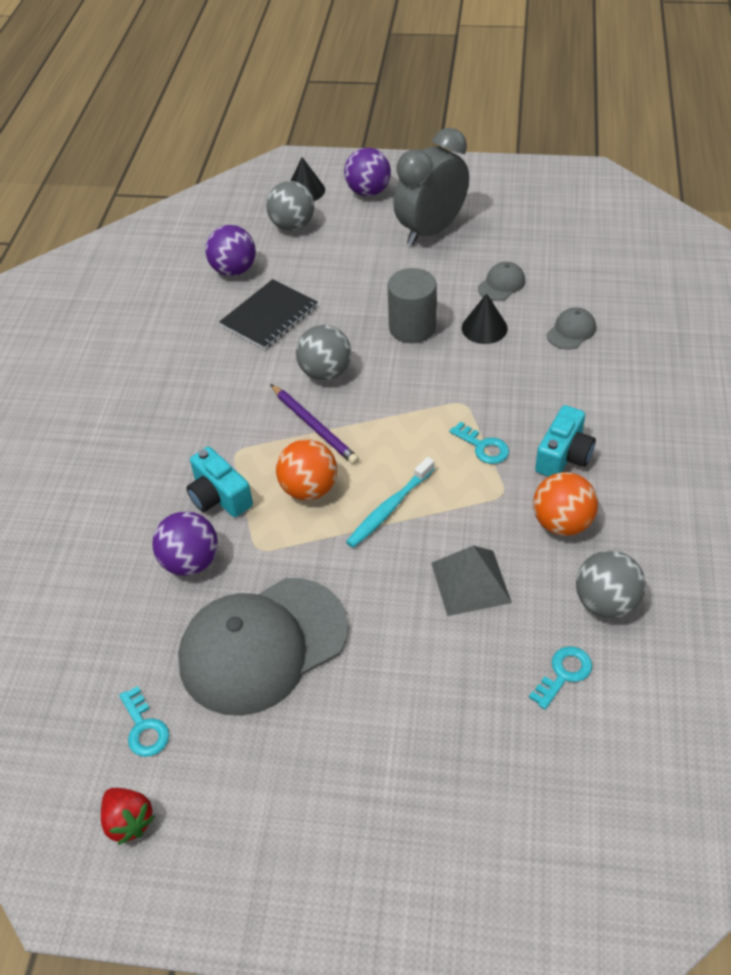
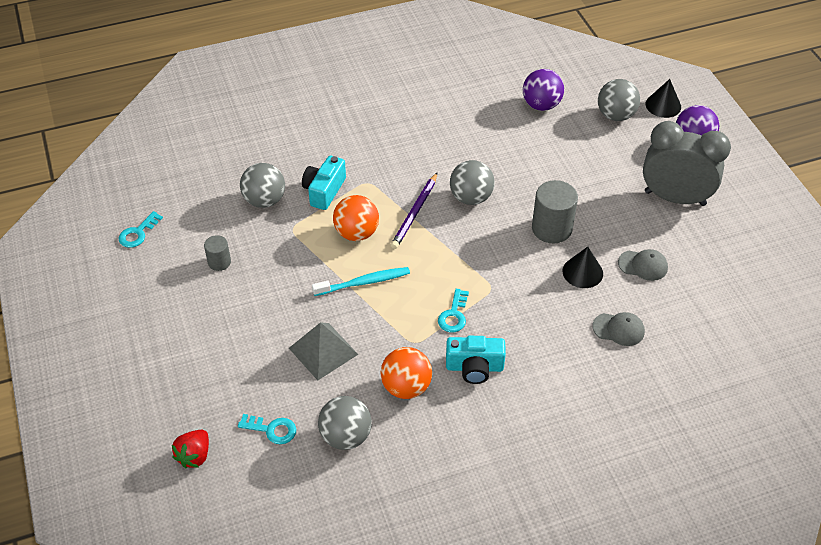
camera: 60 degrees right, 0 degrees up
red strawberry [101,788,155,845] -> red strawberry moved to [172,430,209,468]
purple ball [152,511,218,576] -> grey ball [240,163,285,208]
grey cap [178,578,348,716] -> grey cylinder [204,235,231,271]
black notebook [219,279,318,350] -> none
turquoise toothbrush [346,457,435,548] -> turquoise toothbrush turned 150 degrees clockwise [312,267,410,296]

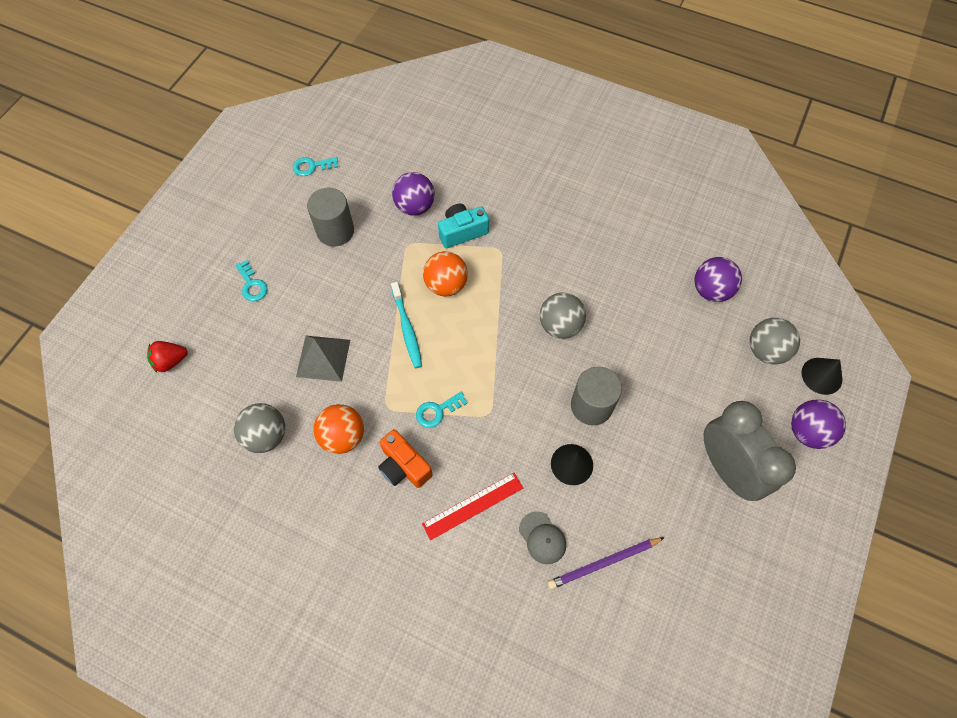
camera: 45 degrees right, 15 degrees up
grey cylinder [204,235,231,271] -> grey cylinder [307,188,354,246], size x1.80
turquoise key [238,414,296,444] -> turquoise key moved to [236,260,268,301]
grey ball [240,163,285,208] -> purple ball [392,172,435,216]
turquoise toothbrush [312,267,410,296] -> turquoise toothbrush turned 45 degrees clockwise [391,282,422,368]
purple pencil [391,172,438,249] -> purple pencil moved to [548,537,665,589]
turquoise camera [446,336,506,384] -> orange camera [378,429,433,488]
grey cap [618,249,668,281] -> none
none -> red ruler [422,473,523,540]

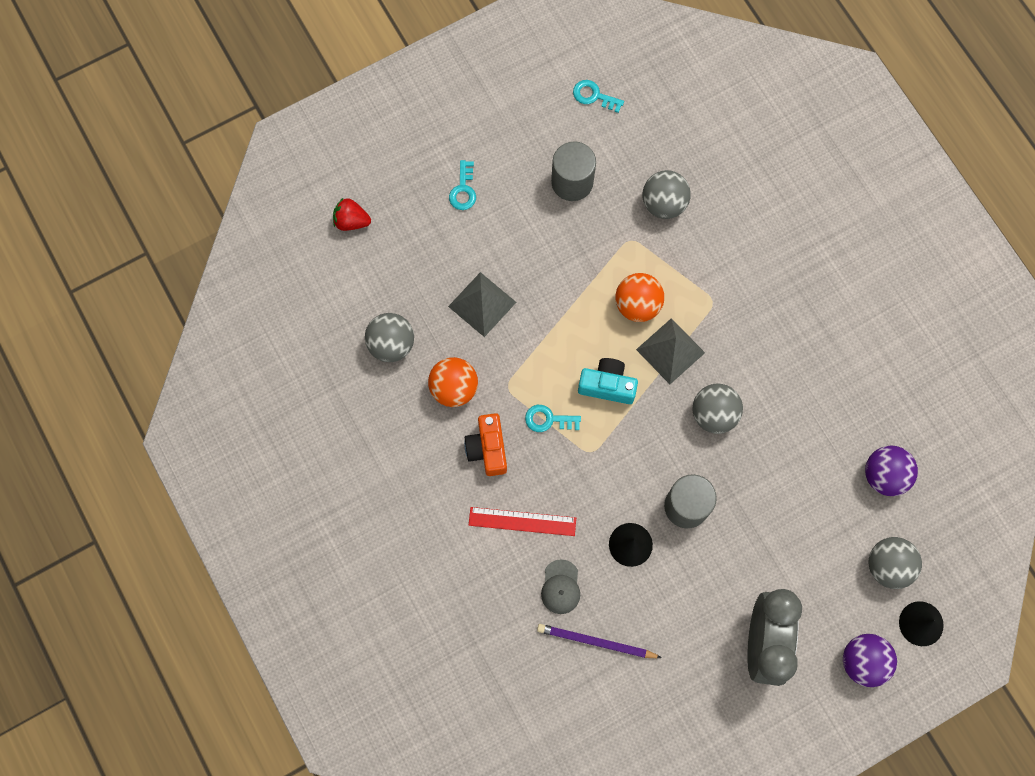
camera: 35 degrees right, 10 degrees up
turquoise toothbrush [391,282,422,368] -> none
purple ball [392,172,435,216] -> grey ball [643,170,691,219]
turquoise camera [438,204,489,248] -> turquoise camera moved to [578,358,638,404]
none -> grey pyramid [636,318,705,384]

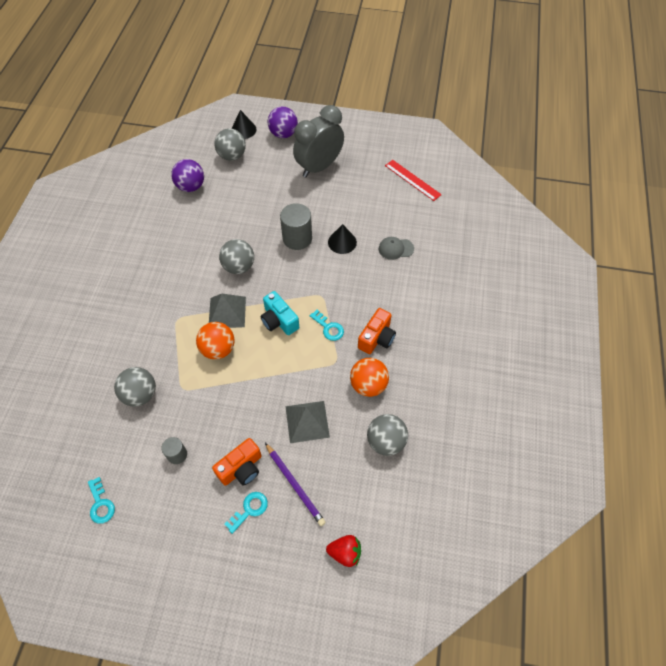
camera: 140 degrees left, 15 degrees down
red strawberry [333,197,371,231] -> red strawberry turned 45 degrees counterclockwise [326,535,361,567]
red ruler [469,507,576,536] -> red ruler moved to [385,160,442,201]
purple pencil [537,624,662,658] -> purple pencil moved to [265,443,326,526]
grey cap [541,559,580,614] -> grey cap turned 135 degrees counterclockwise [379,237,414,260]
grey cylinder [551,142,596,201] -> grey cylinder [161,437,187,464], size x0.56
none -> orange camera [212,438,262,486]

